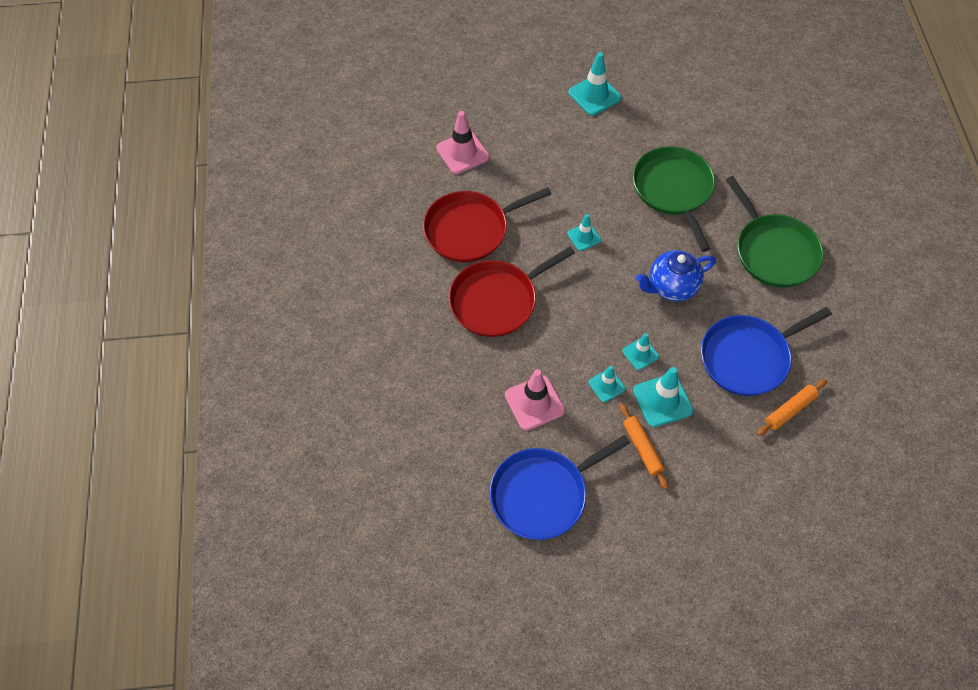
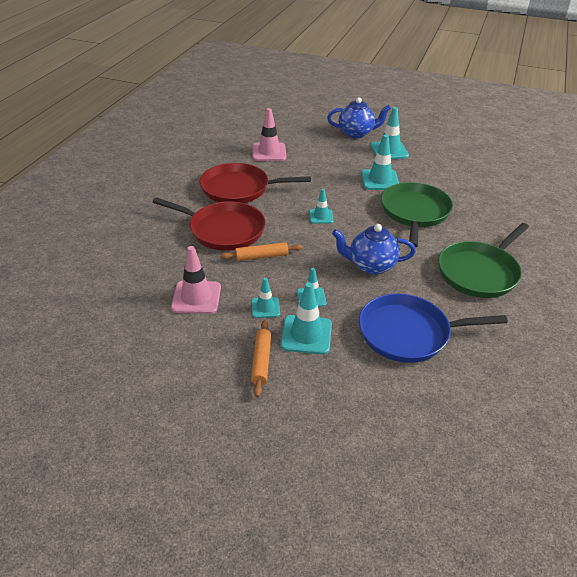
camera: 25 degrees right, 20 degrees down
red pan [449,247,575,337] -> red pan turned 150 degrees counterclockwise [153,197,265,251]
blue pan [490,435,630,540] -> none
green pan [726,176,823,288] -> green pan turned 45 degrees clockwise [438,223,529,298]
orange rolling pin [757,379,827,436] -> orange rolling pin moved to [220,242,302,261]
none -> blue teapot [327,97,391,138]
none -> turquoise traffic cone [361,135,399,190]

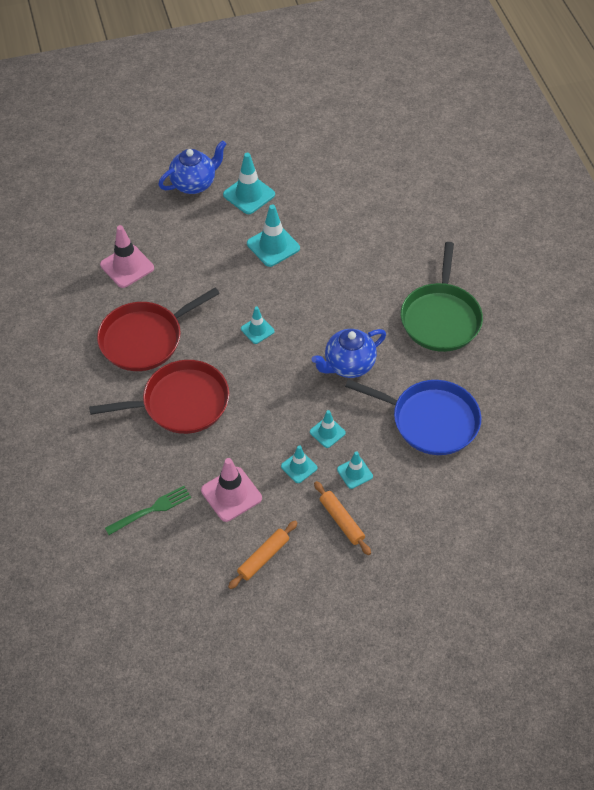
camera: 35 degrees left, 15 degrees up
orange rolling pin [220,242,302,261] -> orange rolling pin moved to [228,521,298,589]
turquoise traffic cone [281,282,332,355] -> turquoise traffic cone [337,451,373,489], size x0.60
blue pan [359,294,508,363] -> blue pan turned 120 degrees counterclockwise [345,379,481,455]
green pan [381,182,453,247] -> none
none -> green fork [105,486,191,535]

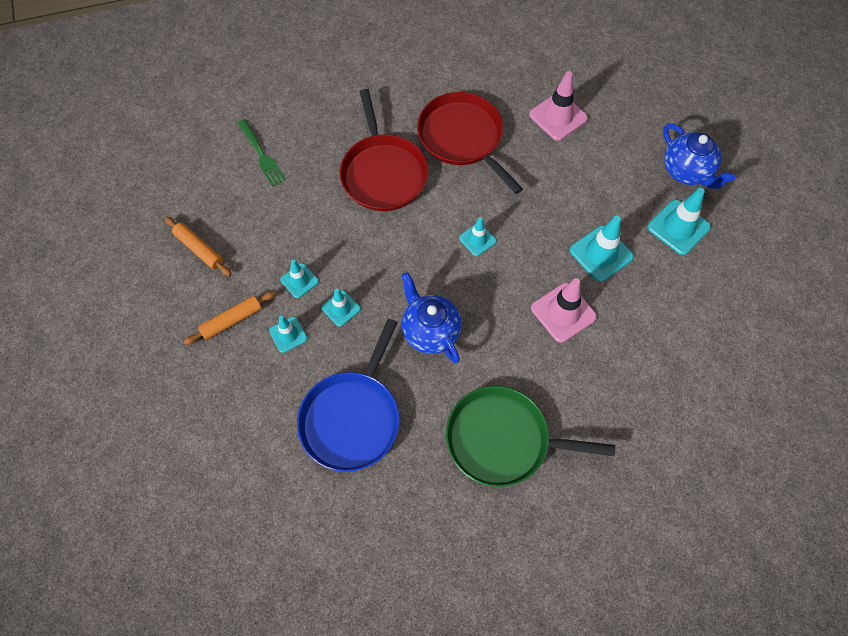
camera: 90 degrees right, 10 degrees up
pink traffic cone [201,458,262,522] -> pink traffic cone moved to [531,278,597,343]

